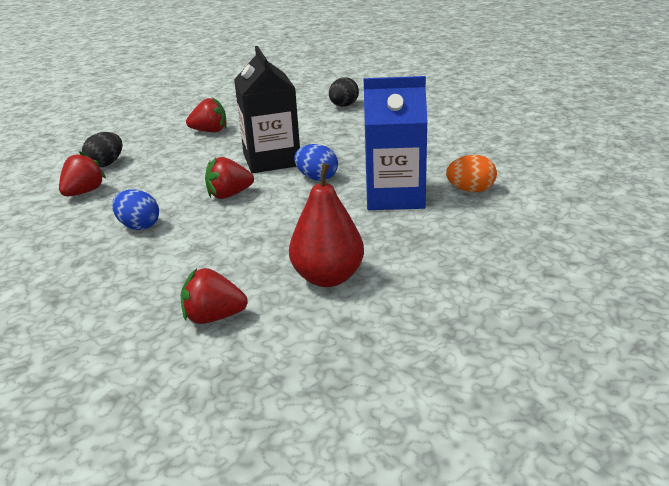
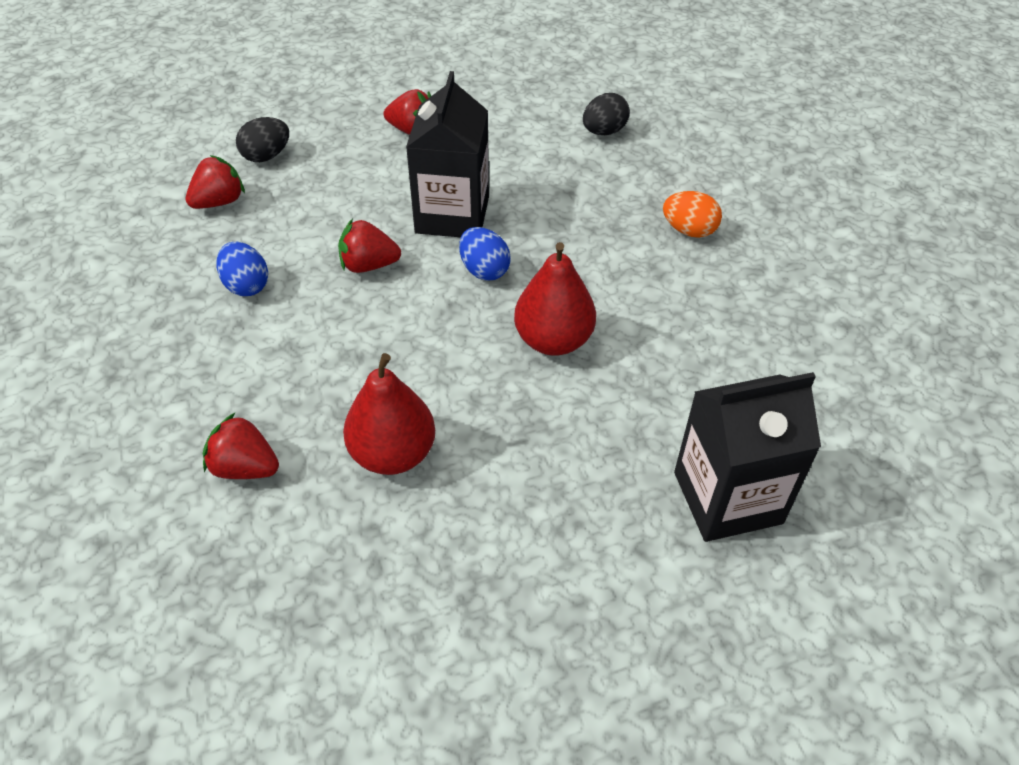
camera: 20 degrees right, 20 degrees up
blue carton [364,76,427,210] -> red pear [514,242,596,356]
orange egg [446,155,497,192] -> orange egg moved to [663,191,722,238]
none -> black carton [674,372,821,542]

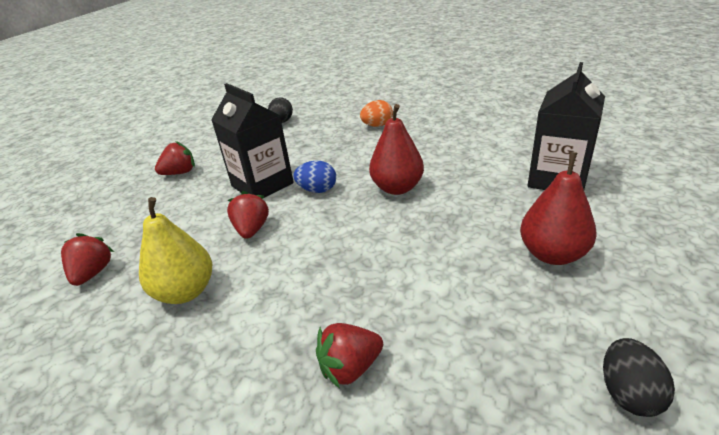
camera: 45 degrees left, 15 degrees down
blue egg [216,242,268,296] -> yellow pear [139,197,212,304]
black egg [236,117,289,162] -> black egg moved to [603,338,675,417]
red strawberry [338,219,401,273] -> red strawberry turned 135 degrees clockwise [227,191,269,239]
red pear [343,353,435,475] -> red pear moved to [520,152,596,265]

